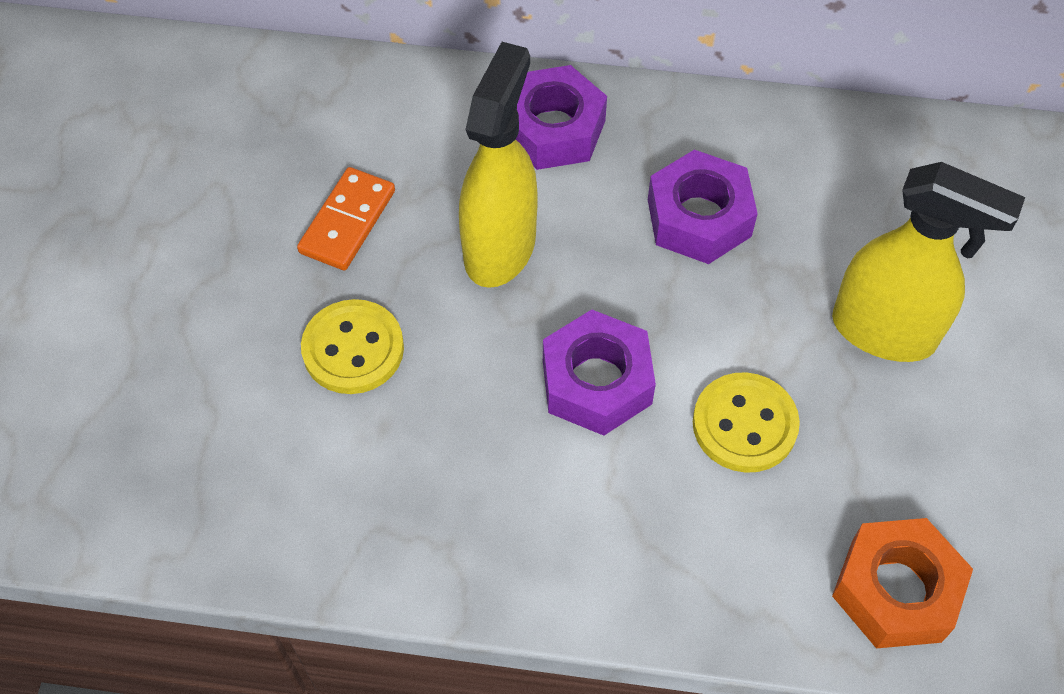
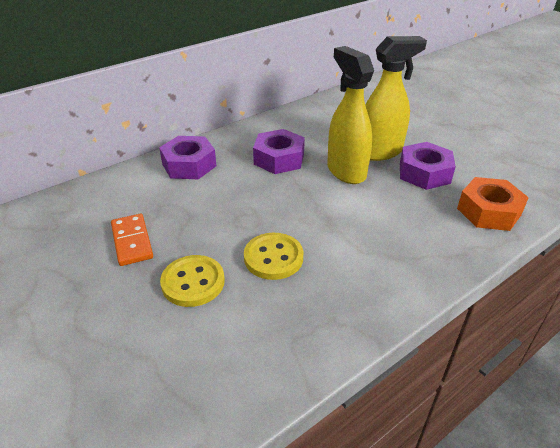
camera: 45 degrees left, 20 degrees down
yellow spray bottle [459,42,538,288] -> yellow spray bottle moved to [327,46,374,184]
purple nut [543,310,656,436] -> purple nut moved to [400,142,456,190]
yellow button [693,372,800,473] -> yellow button moved to [244,233,304,280]

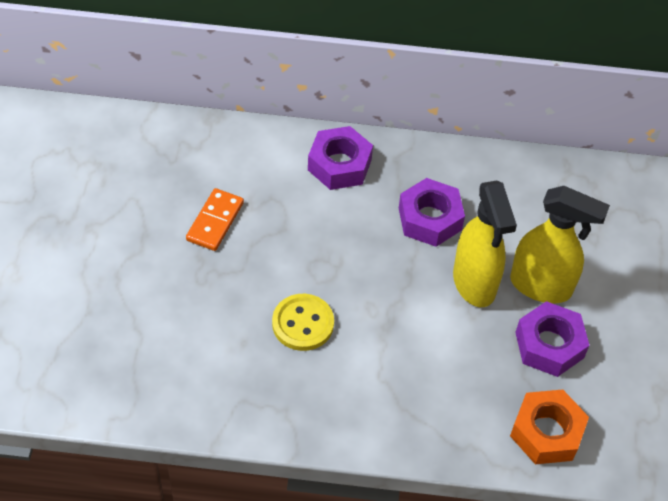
camera: 40 degrees right, 15 degrees up
yellow button [160,255,225,307] -> none
yellow spray bottle [327,46,374,184] -> yellow spray bottle turned 150 degrees clockwise [453,181,517,307]

